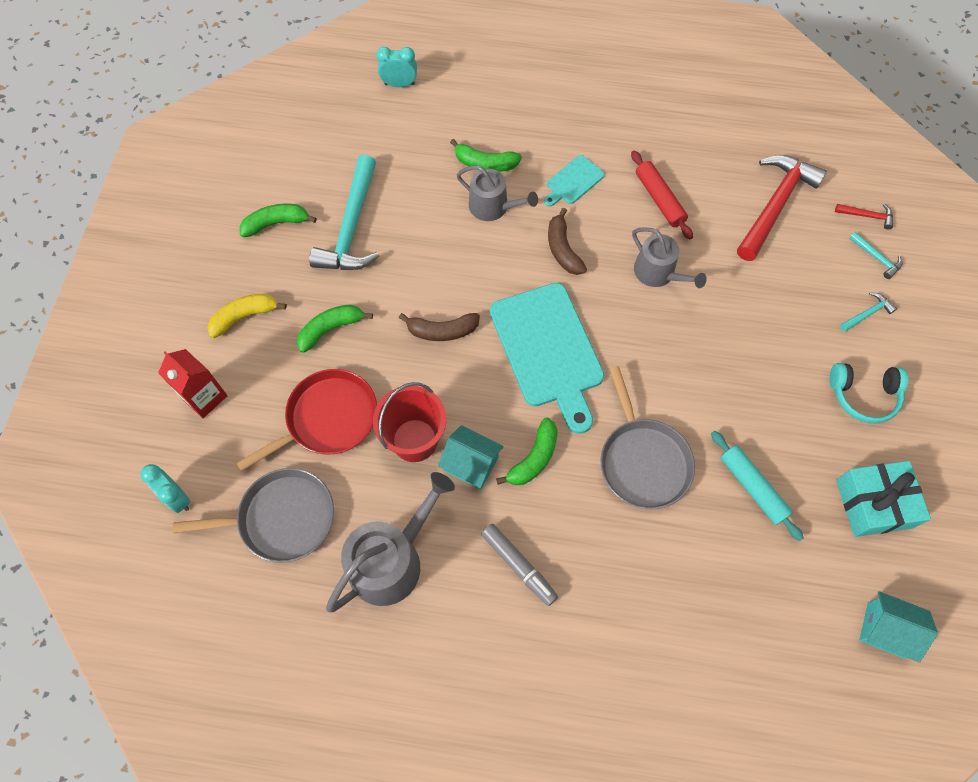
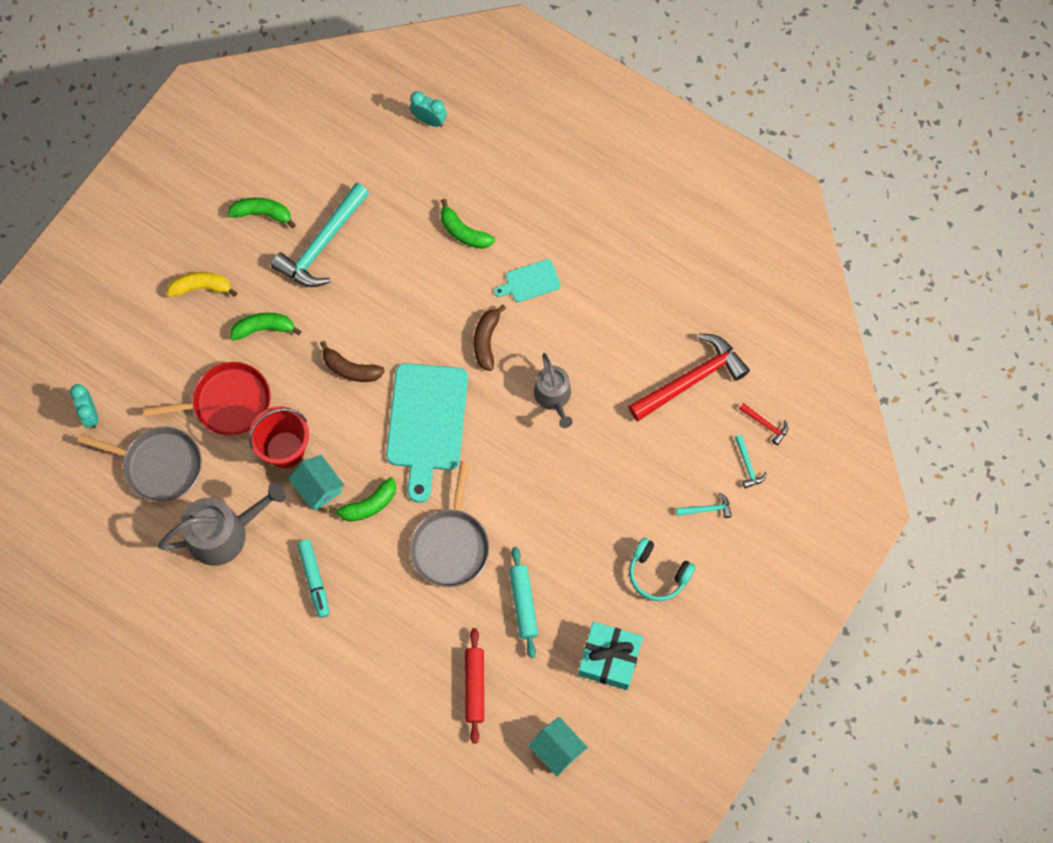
camera: 25 degrees right, 5 degrees up
red carton [158,349,228,418] -> none
grey watering can [457,165,538,221] -> none
grey marker [481,523,558,606] -> turquoise marker [297,539,330,618]
red rolling pin [631,150,693,239] -> red rolling pin moved to [465,628,484,744]

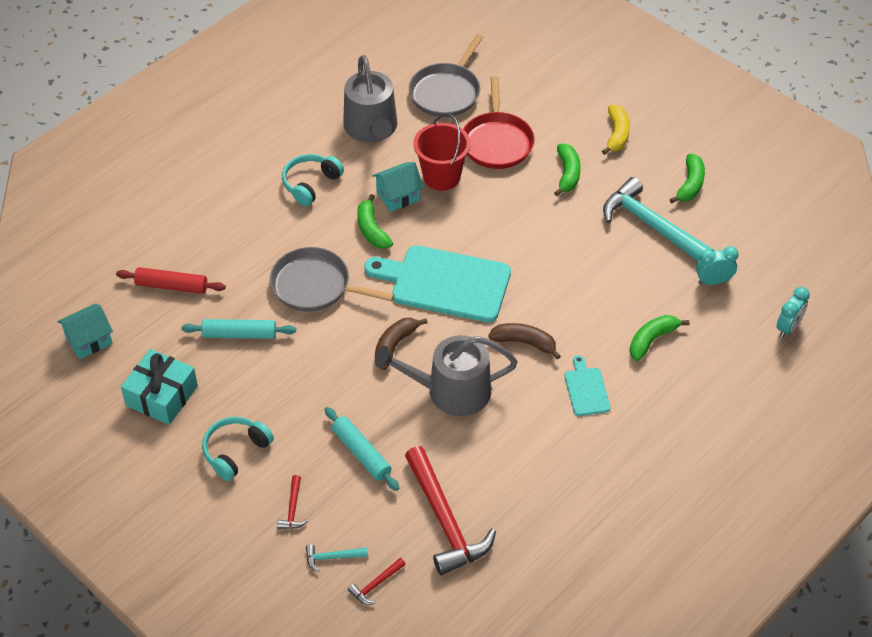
camera: 100 degrees right, 20 degrees down
turquoise clock [70,384,98,428] -> turquoise clock moved to [696,246,739,285]
turquoise marker [297,539,330,618] -> turquoise headphones [282,154,344,206]
brown banana [320,341,385,382] -> brown banana moved to [375,318,427,370]
grey watering can [534,353,573,428] -> grey watering can [375,335,518,416], size x1.55
turquoise hammer [676,493,732,518] -> red hammer [277,475,308,529]
none -> turquoise rolling pin [325,407,399,491]

